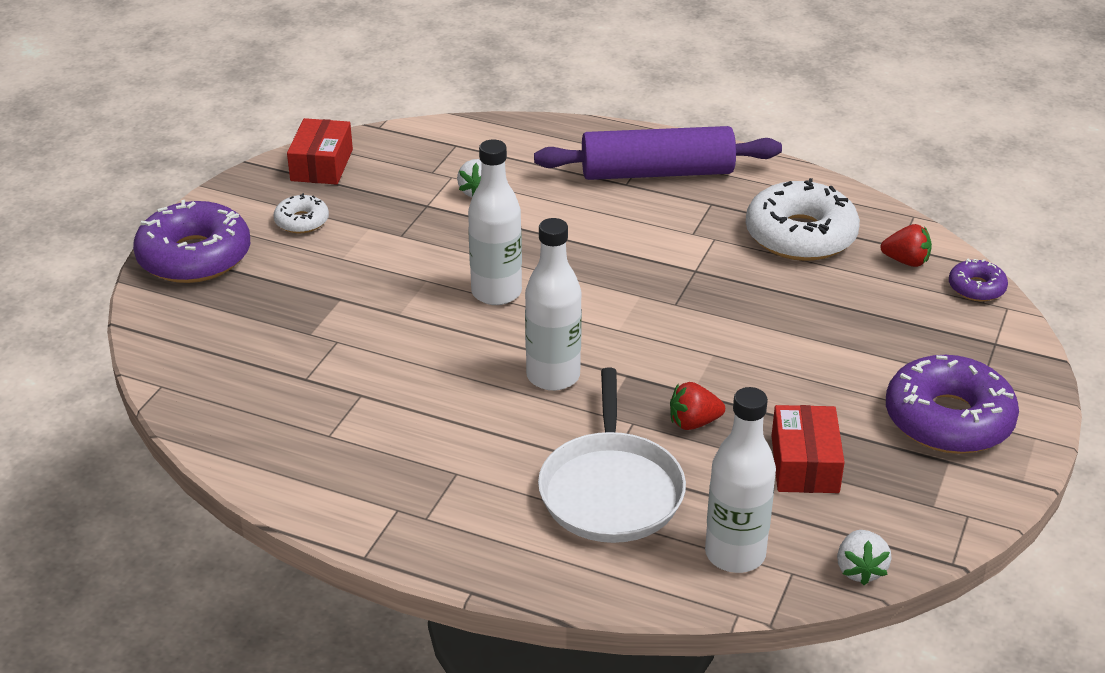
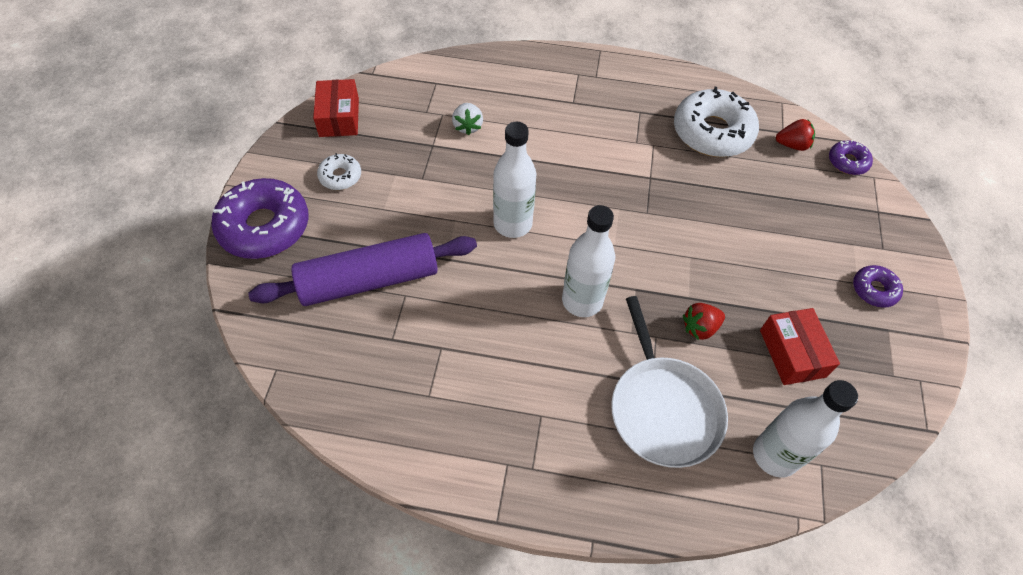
camera: 15 degrees left, 20 degrees up
purple rolling pin [534,126,782,180] -> purple rolling pin moved to [248,233,477,306]
white strawberry [837,530,892,585] -> none
purple donut [886,355,1019,454] -> purple donut [853,265,903,308], size x0.49

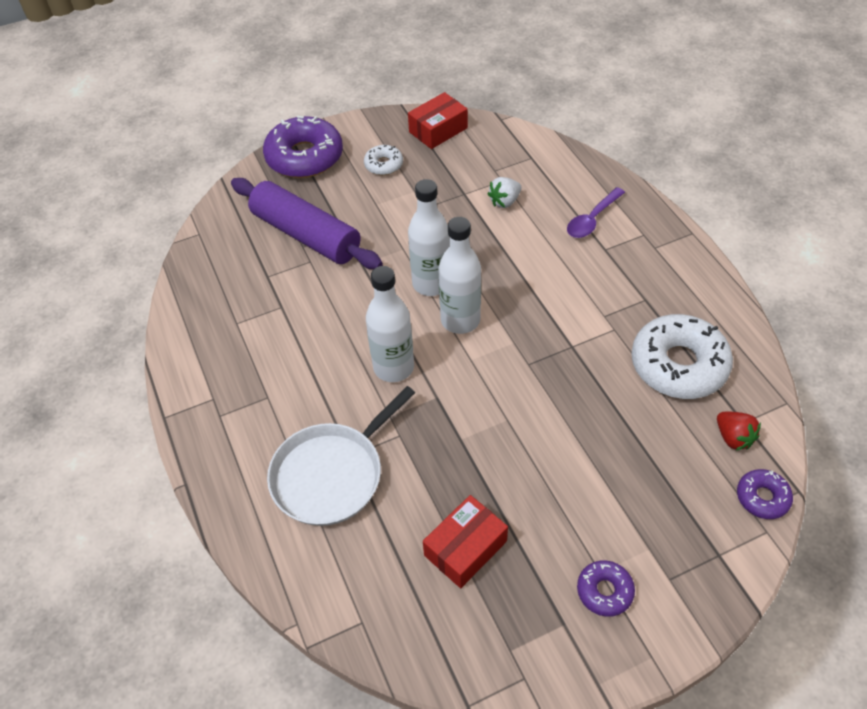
camera: 60 degrees right, 5 degrees down
red strawberry [683,303,725,340] -> none
white bottle [753,380,858,478] -> white bottle moved to [438,217,481,334]
none -> purple spoon [567,187,625,238]

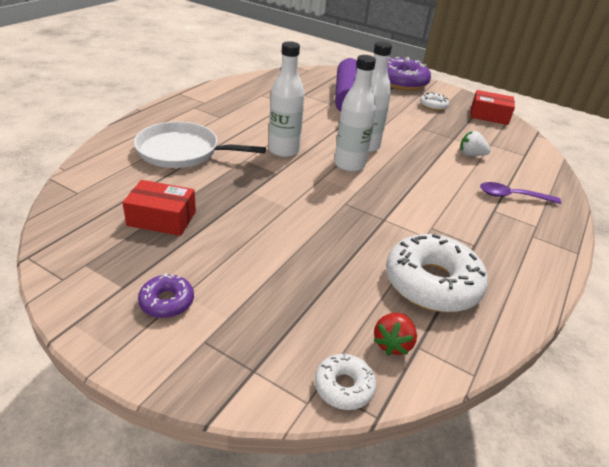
camera: 50 degrees right, 15 degrees down
purple donut [737,469,793,519] -> white donut [315,354,376,410]

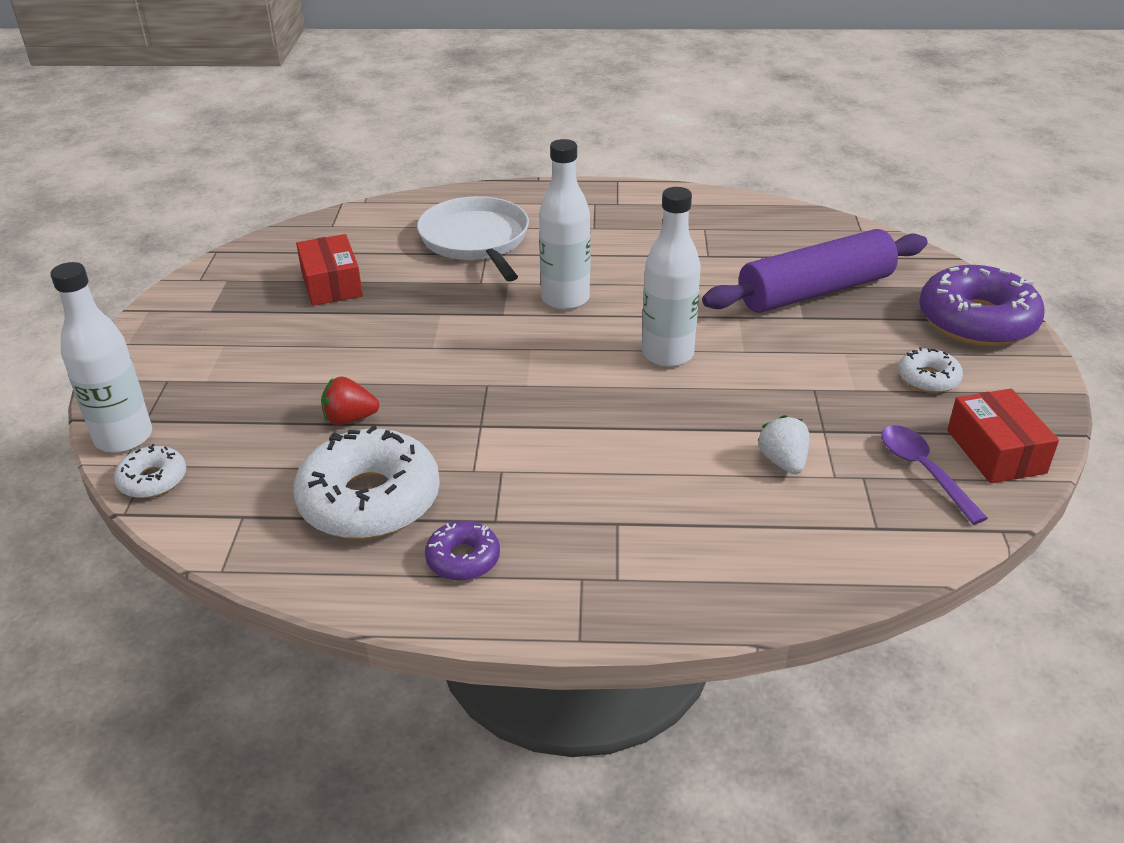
camera: 65 degrees right, 0 degrees up
purple donut [138,273,194,318] -> purple donut moved to [425,521,500,581]
white bottle [334,55,376,172] -> white bottle moved to [50,262,152,453]
red strawberry [373,313,417,355] -> red strawberry moved to [321,376,380,425]
purple spoon [480,182,561,204] -> purple spoon moved to [881,425,988,524]

